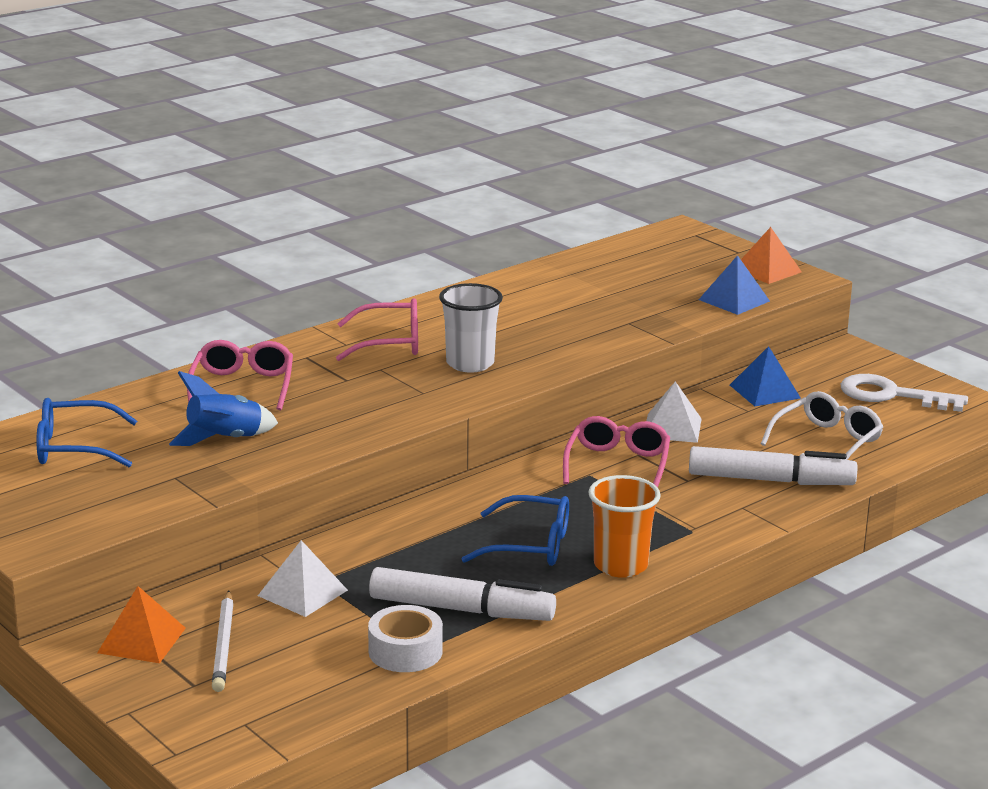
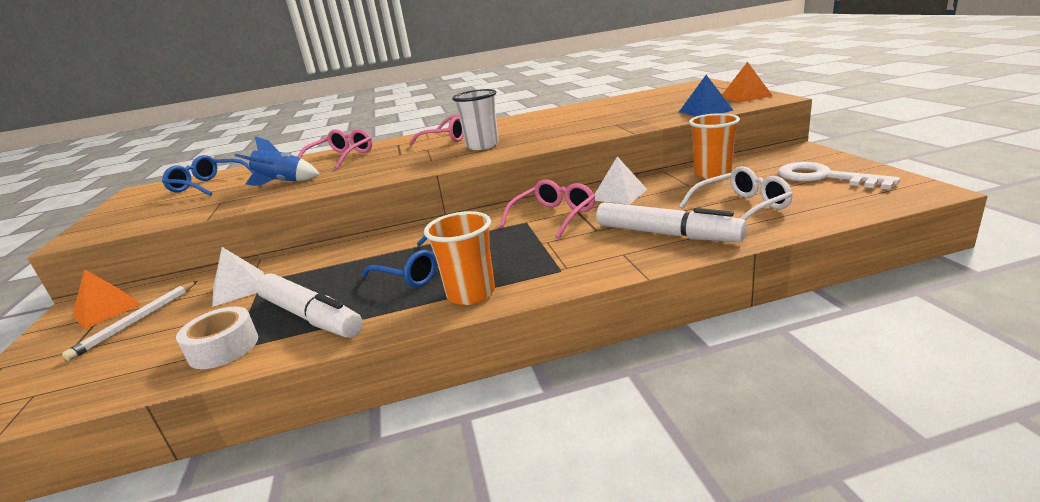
camera: 30 degrees right, 0 degrees up
blue pyramid [730,346,801,406] -> orange cup [689,113,740,179]

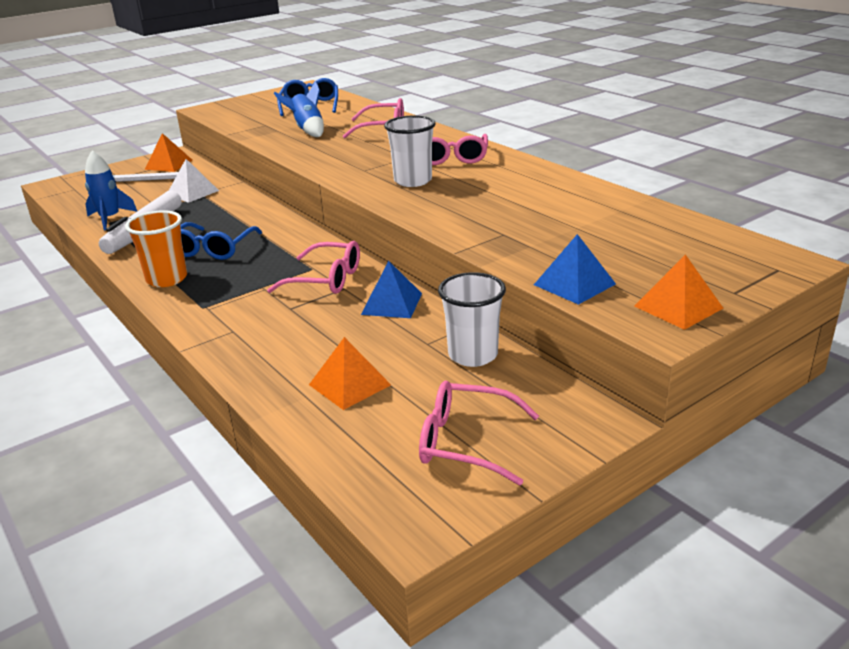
camera: 65 degrees right, 5 degrees up
white tape [176,307,258,369] -> blue rocket [85,151,137,230]
white pyramid [594,157,648,205] -> blue pyramid [361,261,422,318]
white marker [596,202,747,242] -> none
white glasses [679,166,793,220] -> orange pyramid [309,337,391,410]
orange cup [689,113,740,179] -> white cup [438,272,506,367]
white key [778,162,900,190] -> pink glasses [419,380,539,486]

